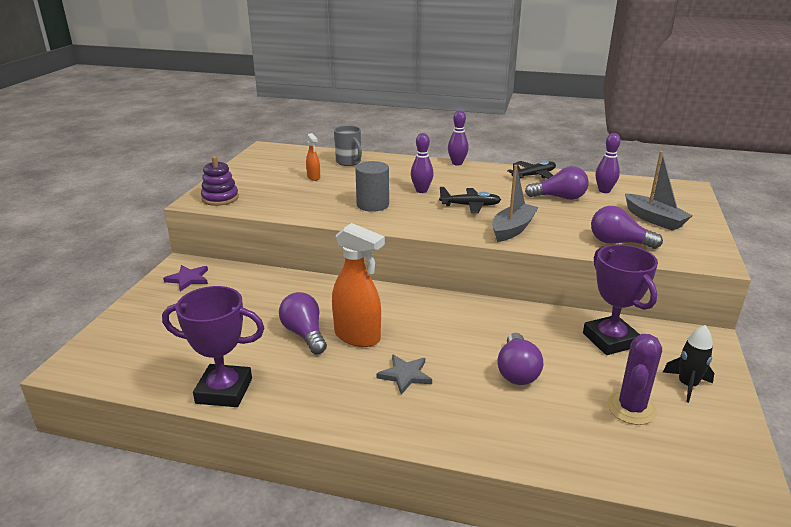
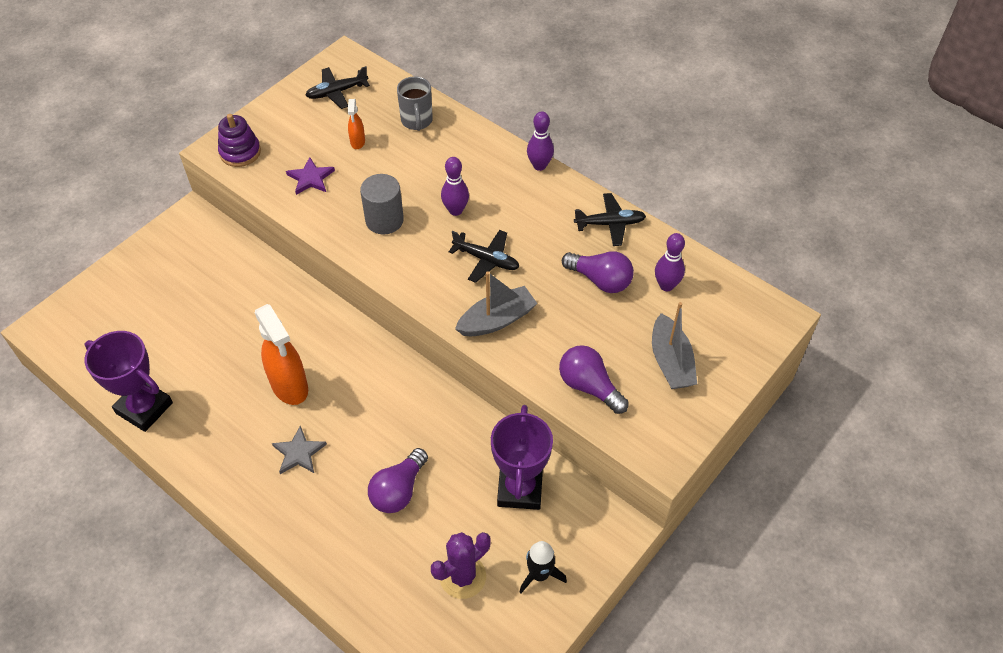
camera: 25 degrees right, 25 degrees up
purple star [163,265,208,291] -> purple star moved to [286,157,335,195]
purple light bulb [279,292,327,355] -> none
none -> black plane [305,66,370,109]

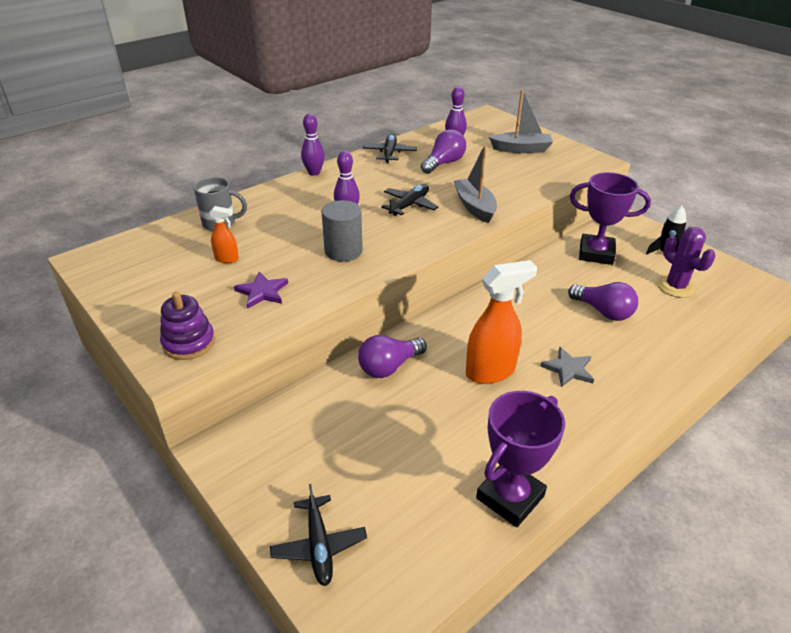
camera: 80 degrees left, 15 degrees down
black plane [305,66,370,109] -> black plane moved to [270,484,367,586]
purple light bulb [559,345,629,414] -> purple light bulb moved to [358,335,427,378]

